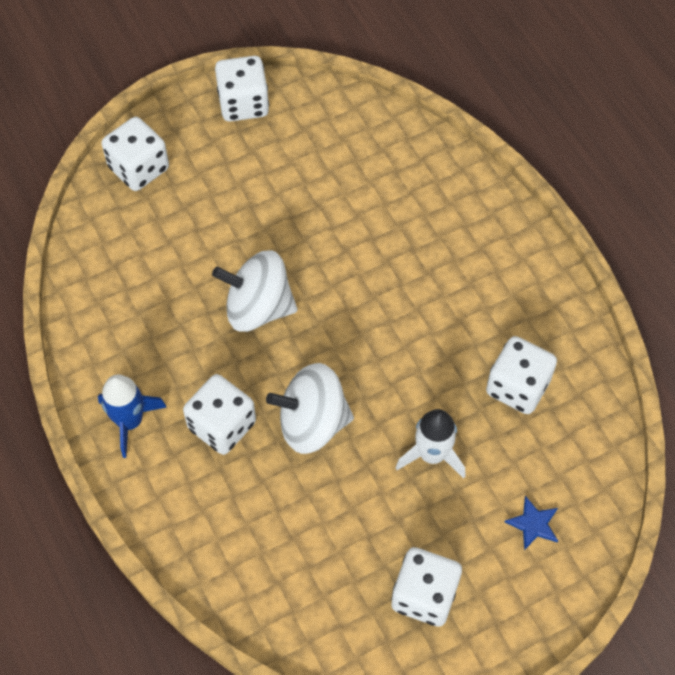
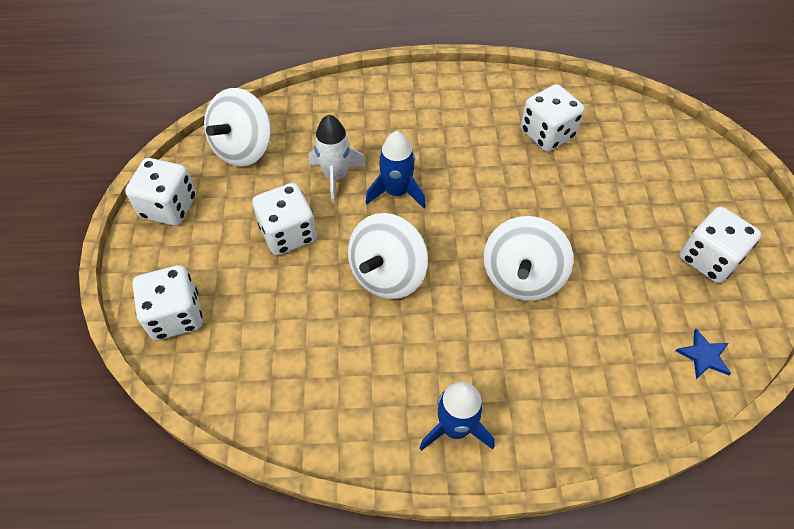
camera: 65 degrees left, 5 degrees down
white dice [183,374,256,455] -> white dice moved to [252,183,317,255]
white rocket [396,409,466,479] -> white rocket moved to [309,115,366,203]
blue star [505,496,558,550] -> blue star moved to [676,329,731,379]
none -> white spinning top [204,88,271,167]
none -> blue rocket [366,131,426,208]

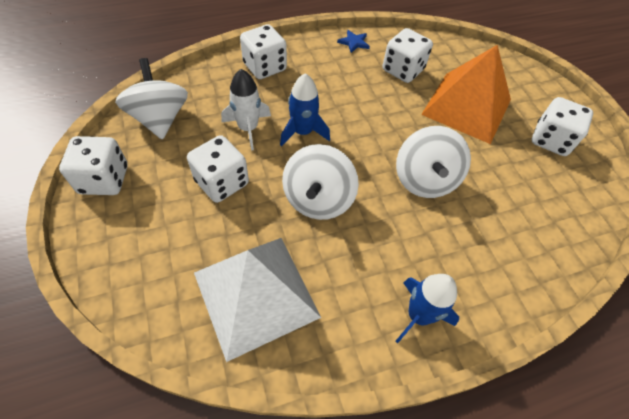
camera: 20 degrees left, 0 degrees up
white dice [132,265,203,340] -> white dice moved to [240,24,287,79]
white spinning top [204,88,271,167] -> white spinning top turned 150 degrees clockwise [115,58,188,140]
blue star [676,329,731,379] -> blue star moved to [337,30,370,53]
none -> white pyramid [194,238,321,362]
none -> orange pyramid [421,45,511,144]

